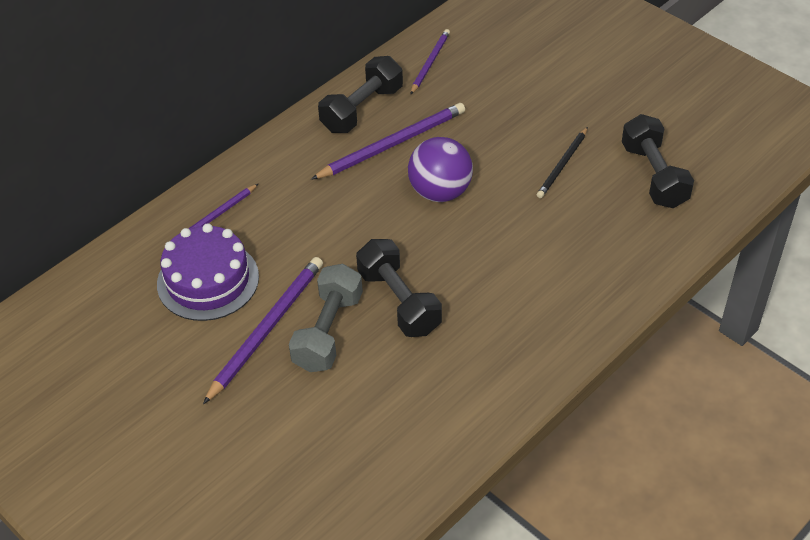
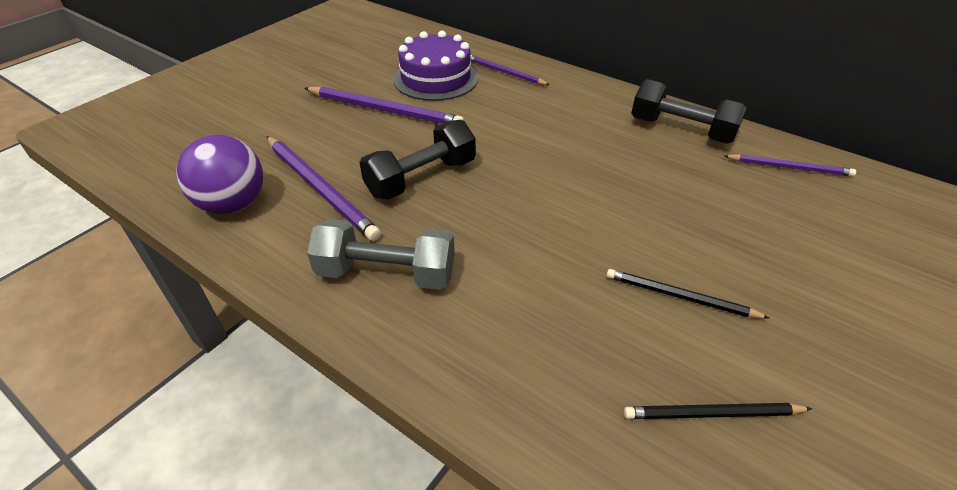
camera: 80 degrees right, 5 degrees down
grey dumbbell [289,264,363,372] -> grey dumbbell moved to [307,219,455,290]
purple pencil [311,103,465,180] -> purple pencil moved to [266,136,381,241]
purple ball [408,137,473,202] -> purple ball moved to [176,135,263,214]
black dumbbell [622,114,694,208] -> black pencil [624,403,812,419]

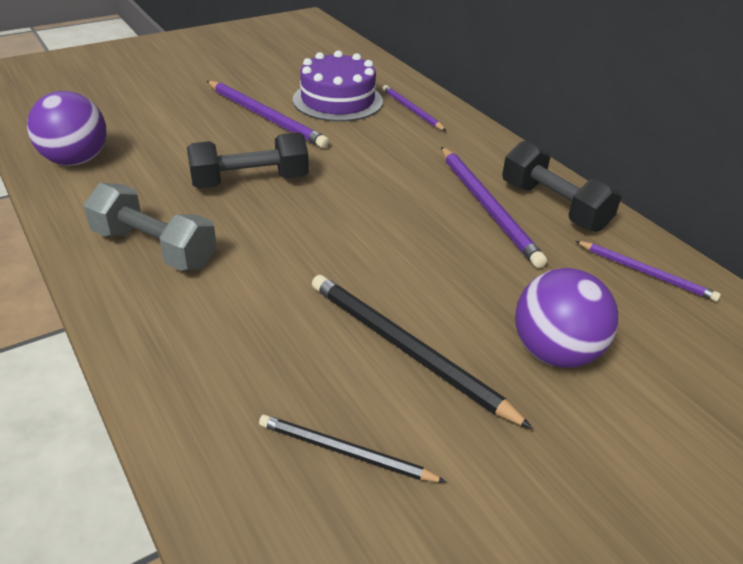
camera: 20 degrees right, 5 degrees down
purple pencil [266,136,381,241] -> purple pencil moved to [441,147,547,268]
black pencil [606,269,769,318] -> black pencil [312,275,533,429], size x1.65
none -> purple ball [515,268,619,368]

